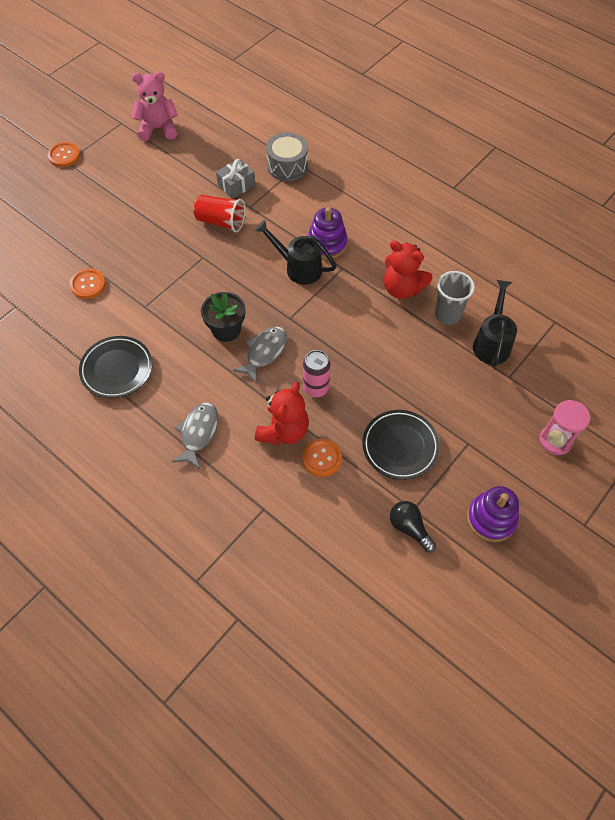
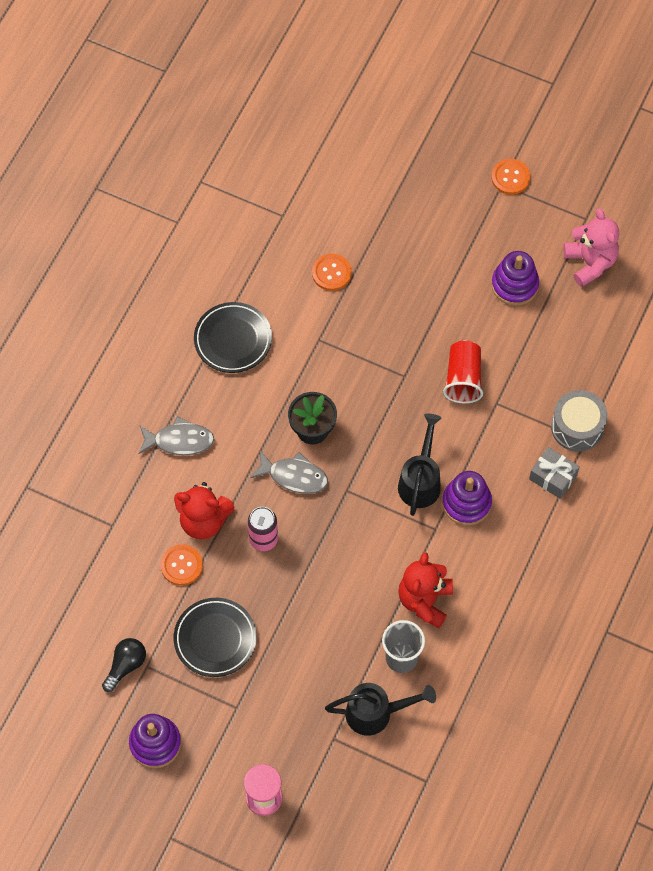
camera: 75 degrees right, 5 degrees up
grey gift [216,158,255,199] -> grey gift moved to [529,447,580,499]
none -> purple stacking toy [491,251,539,306]

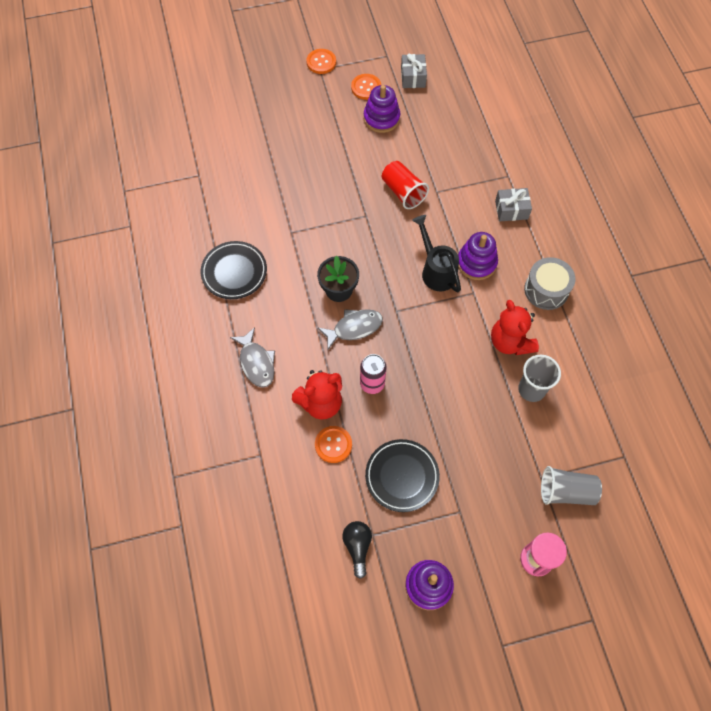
camera: 40 degrees left, 0 degrees up
grey fish [138,416,214,455] -> grey fish turned 105 degrees clockwise [230,327,275,388]
orange button [312,254,352,291] -> orange button moved to [351,74,381,100]
black watering can [325,683,436,736] -> none
grey drum [551,390,608,452] -> grey drum moved to [524,257,575,310]
pink teddy bear [563,208,619,287] -> grey gift [401,54,427,88]
none -> grey cup [541,466,602,505]

